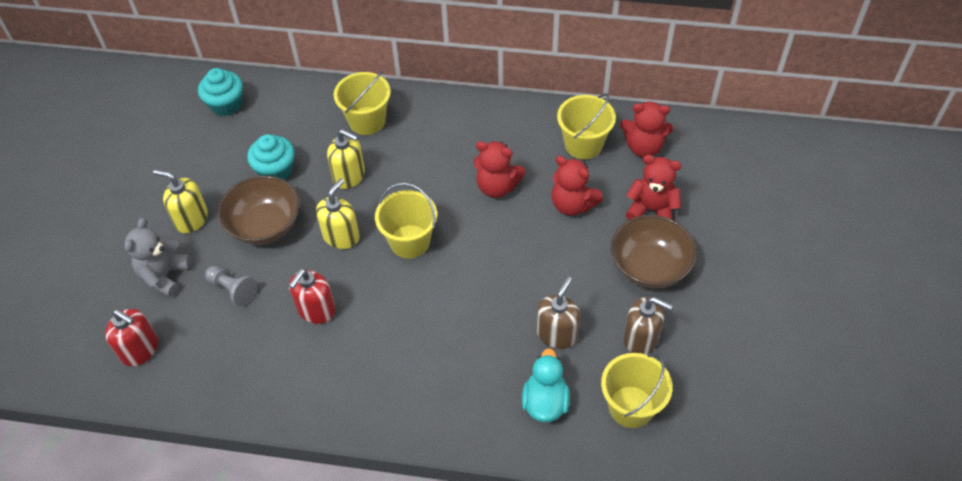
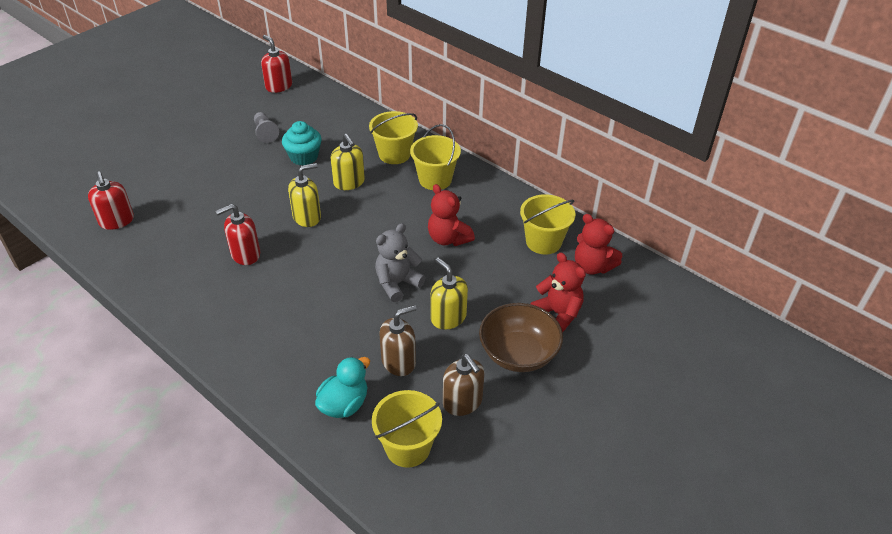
camera: 30 degrees right, 10 degrees down
grey teddy bear [125,218,191,297] -> grey teddy bear moved to [375,223,426,302]
yellow soap dispenser [153,170,208,233] -> yellow soap dispenser moved to [431,257,468,330]
turquoise cupcake [198,68,243,116] -> none
grey pawn [205,266,257,306] -> grey pawn moved to [254,112,279,143]
brown bowl [218,175,300,245] -> none
yellow bucket [375,183,437,258] -> yellow bucket moved to [410,124,461,190]
red teddy bear [551,156,603,216] -> none
none -> red soap dispenser [261,35,292,93]

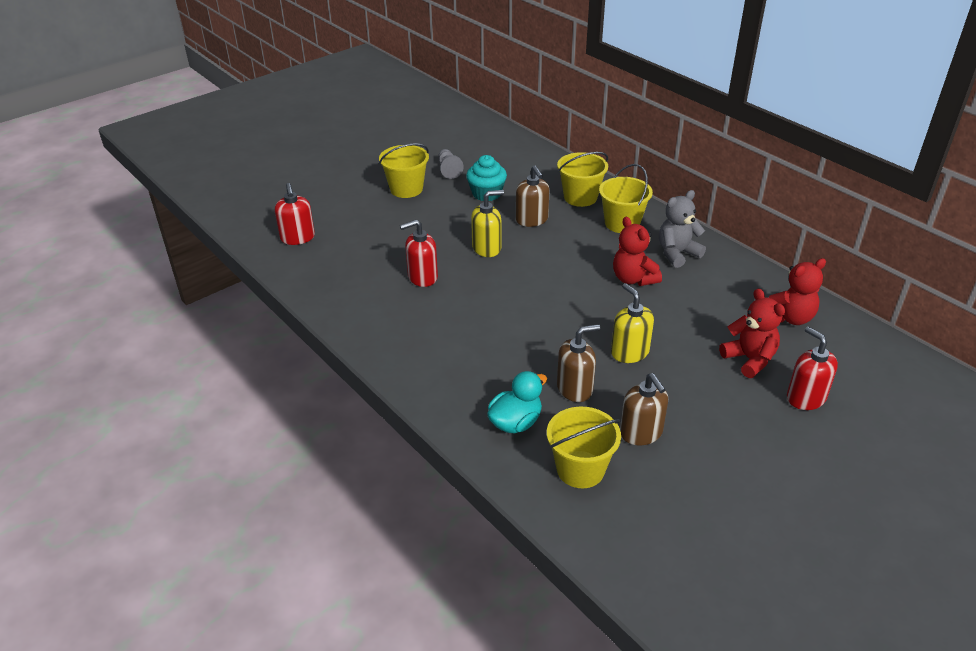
camera: 10 degrees right, 5 degrees down
red soap dispenser [261,35,292,93] -> red soap dispenser moved to [787,327,838,410]
yellow soap dispenser [331,134,365,190] -> brown soap dispenser [516,165,549,227]
grey teddy bear [375,223,426,302] -> grey teddy bear moved to [659,190,706,268]
brown bowl [479,303,563,372] -> none
yellow bucket [520,194,576,254] -> yellow bucket moved to [379,143,429,198]
red teddy bear [575,214,622,275] -> red teddy bear turned 75 degrees counterclockwise [768,258,826,325]

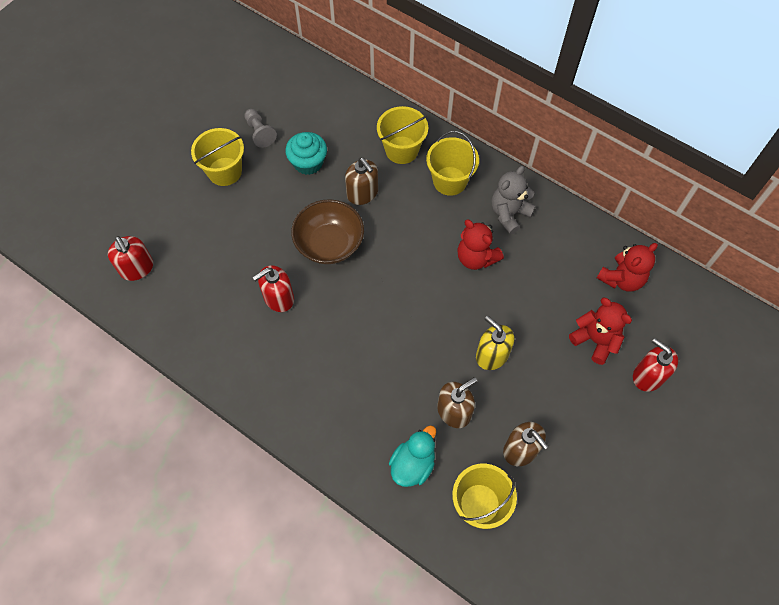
camera: 15 degrees left, 25 degrees up
yellow soap dispenser [471,190,504,257] -> brown bowl [291,199,364,264]

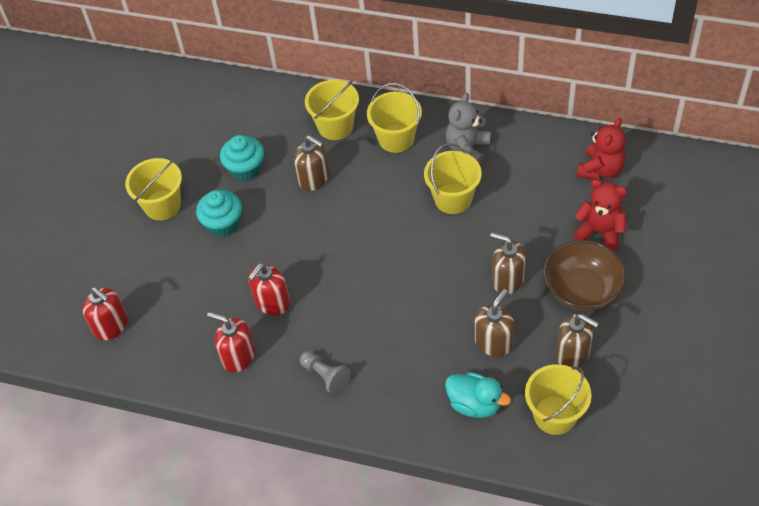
camera: 15 degrees left, 10 degrees down
grey pawn [244,109,277,148] -> grey pawn moved to [300,351,351,395]
brown bowl [291,199,364,264] -> brown bowl moved to [544,240,626,311]
turquoise duck [389,425,436,487] -> turquoise duck turned 105 degrees clockwise [445,372,511,418]
red teddy bear [457,220,504,270] -> yellow bucket [424,143,482,214]
yellow soap dispenser [476,316,514,370] -> brown soap dispenser [490,233,526,295]
red soap dispenser [633,338,678,392] -> red soap dispenser moved to [207,312,255,372]
none -> turquoise cupcake [196,190,242,237]

